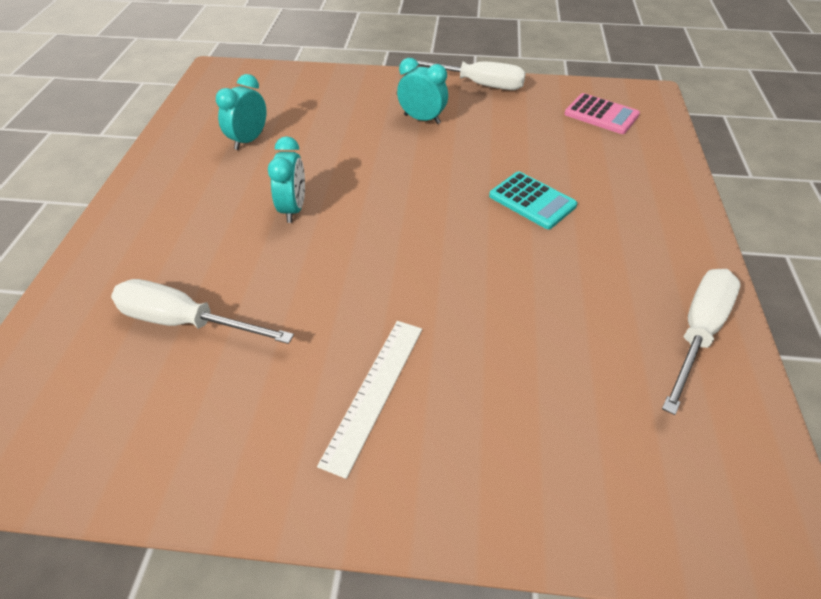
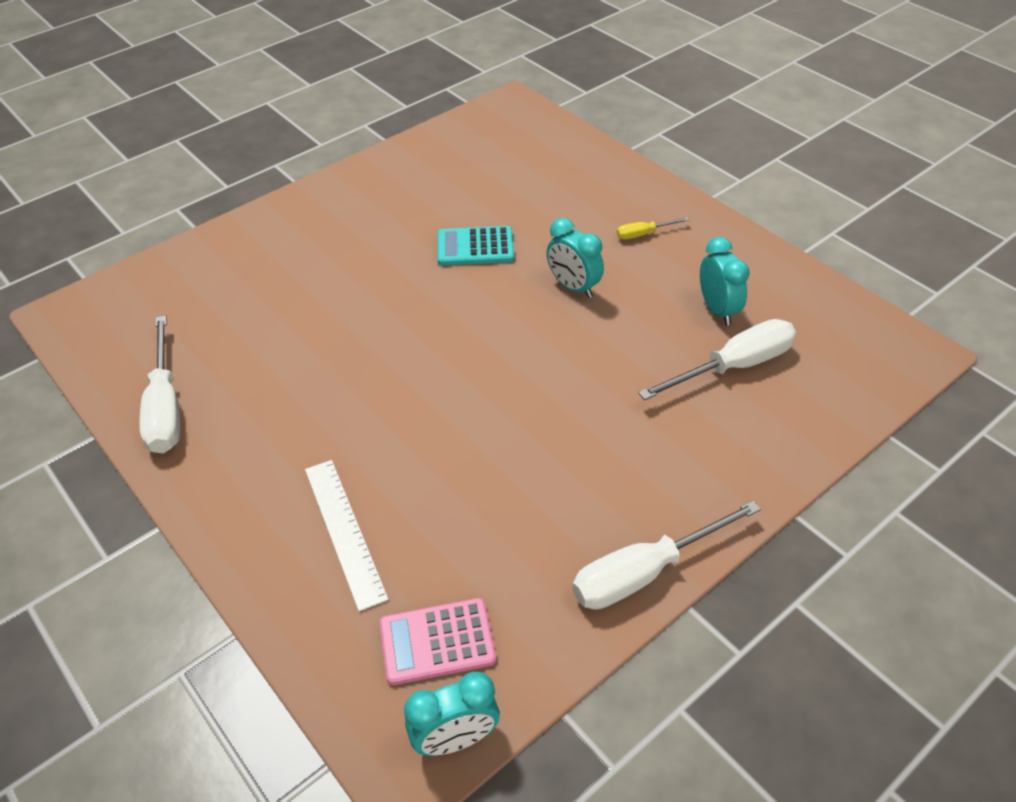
camera: 135 degrees right, 0 degrees up
white screwdriver [111,279,294,344] -> white screwdriver moved to [638,319,796,400]
white ruler [317,321,422,479] -> white ruler moved to [305,460,389,612]
turquoise clock [397,58,448,124] -> turquoise clock moved to [404,672,500,756]
turquoise calculator [489,171,577,229] -> turquoise calculator moved to [438,226,514,265]
none -> yellow screwdriver [617,217,689,239]

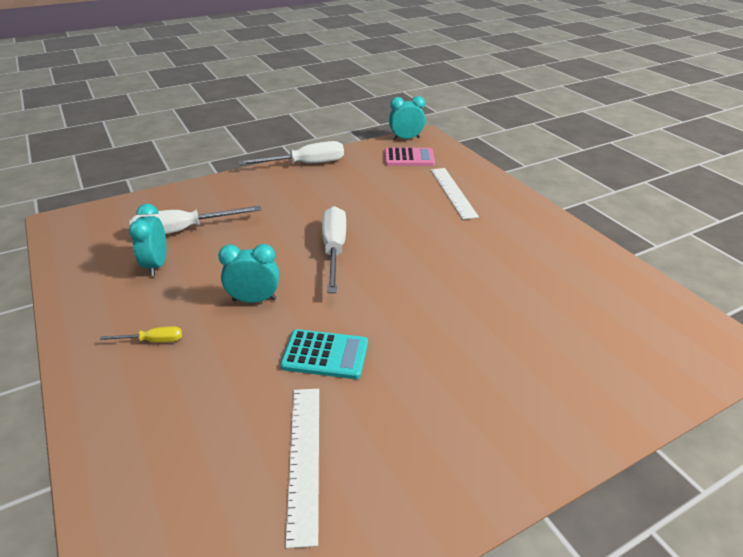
camera: 170 degrees left, 10 degrees down
white screwdriver [139,315,180,453] -> white screwdriver moved to [322,206,346,293]
turquoise clock [547,218,604,298] -> turquoise clock turned 60 degrees counterclockwise [218,244,279,303]
none -> white ruler [285,389,319,548]

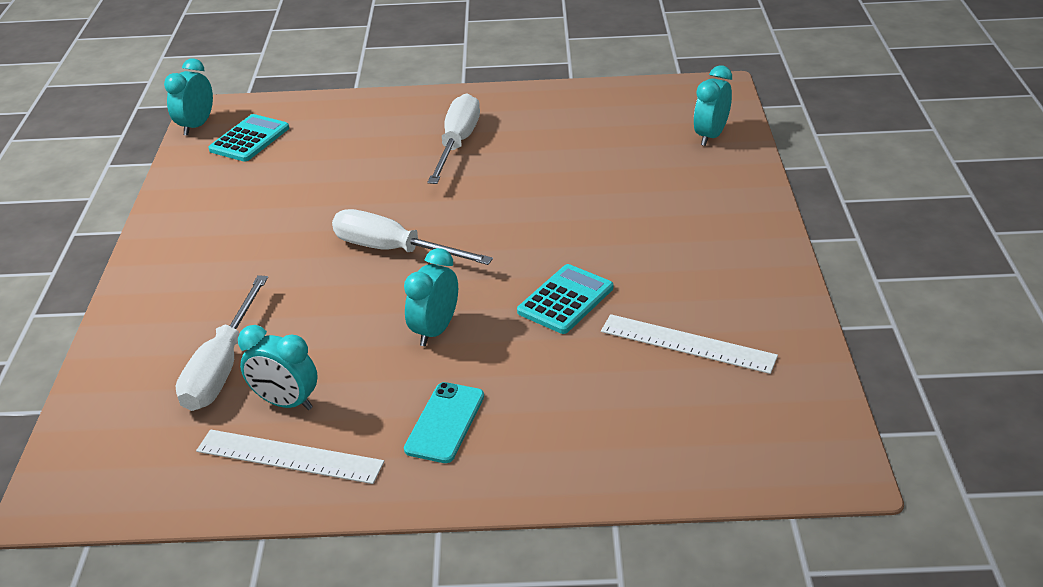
camera: 60 degrees left, 0 degrees up
yellow screwdriver [100,326,182,342] -> turquoise phone [404,382,484,463]
white screwdriver [238,141,344,165] -> white screwdriver moved to [428,93,480,184]
pink calculator [385,148,435,166] -> turquoise calculator [208,114,289,162]
white ruler [431,168,479,219] -> white ruler moved to [196,429,384,484]
none -> turquoise clock [694,66,732,146]

